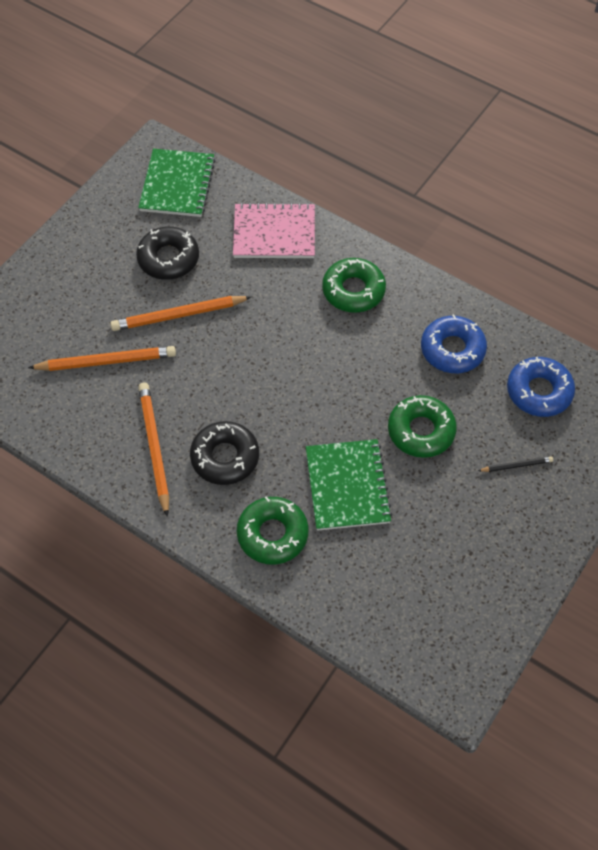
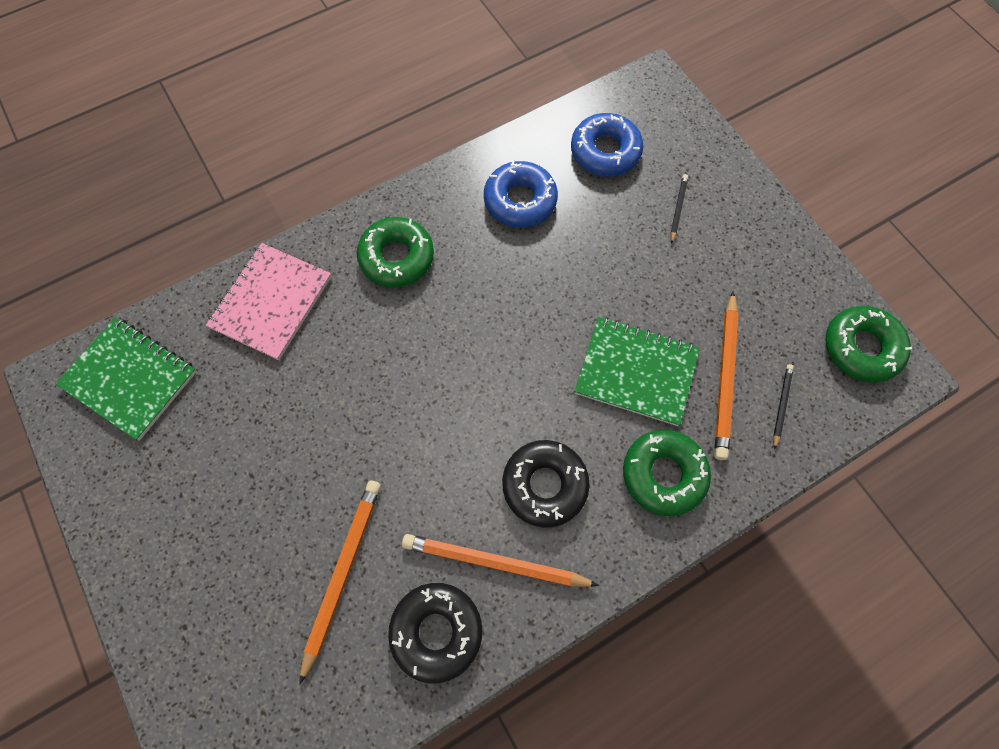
camera: 65 degrees left, 10 degrees up
orange pencil [110,296,251,331] -> orange pencil moved to [714,291,739,460]
black donut [136,226,199,280] -> black donut moved to [388,583,482,684]
green donut [388,395,457,458] -> green donut moved to [825,306,912,383]
none -> black pencil [773,364,794,449]

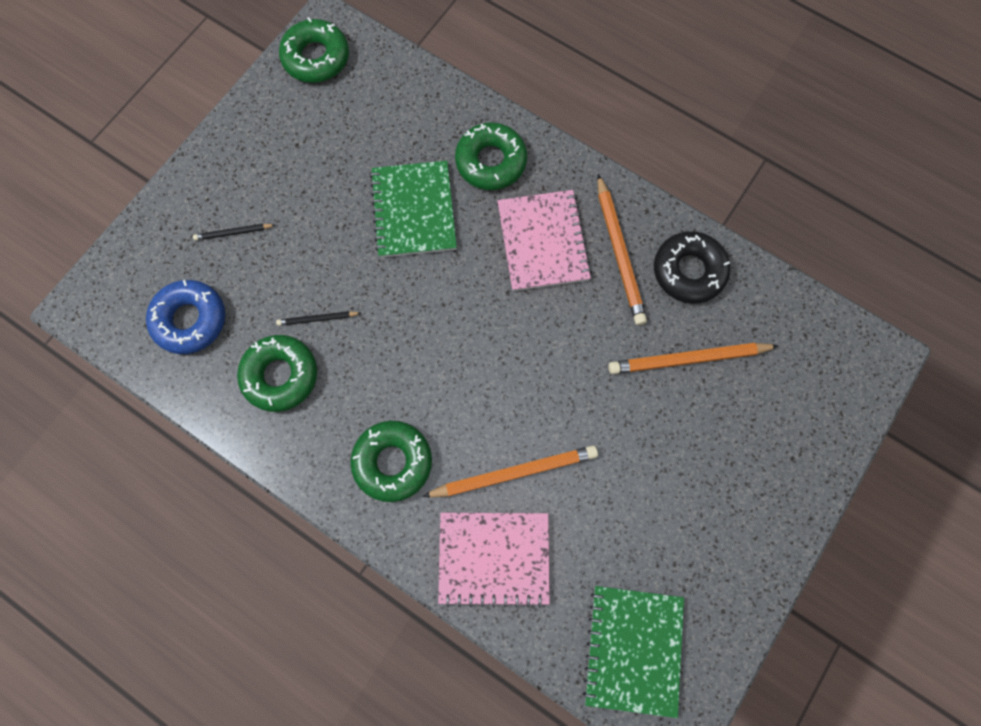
camera: 115 degrees left, 5 degrees up
blue donut [484,160,558,228] -> green donut [237,335,317,412]
black donut [502,440,590,528] -> pink notebook [497,190,592,291]
orange pencil [714,291,739,460] -> orange pencil moved to [422,445,598,498]
black pencil [773,364,794,449] -> black pencil moved to [276,311,361,326]

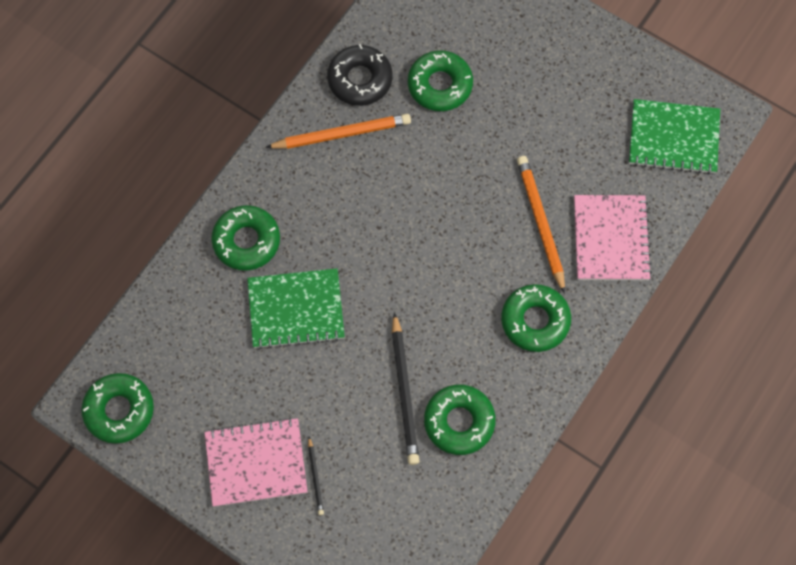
camera: 90 degrees left, 5 degrees down
blue donut [146,280,225,354] -> none
black pencil [276,311,361,326] -> black pencil [392,312,419,465], size x2.00
pink notebook [497,190,592,291] -> pink notebook moved to [205,417,308,507]
orange pencil [608,343,779,374] -> green donut [408,50,473,111]

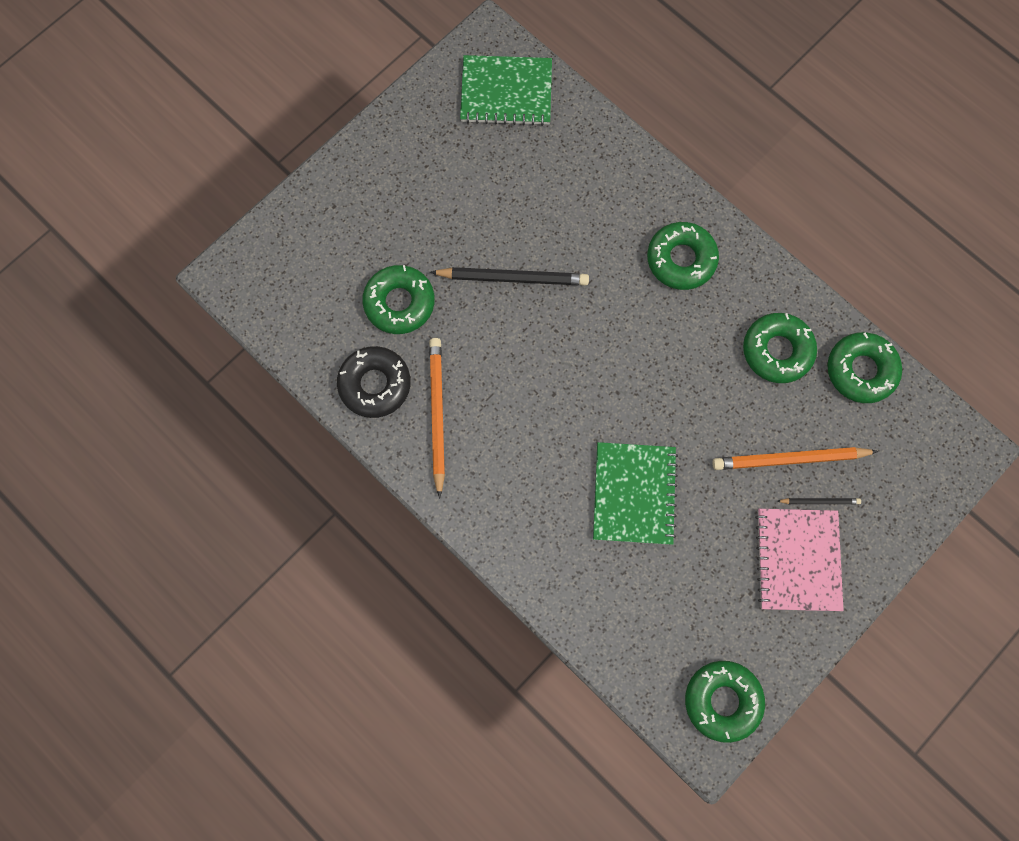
camera: 80 degrees left, 5 degrees up
green donut [211,205,280,271] -> green donut moved to [827,332,902,403]
black pencil [392,312,419,465] -> black pencil moved to [430,267,589,286]
orange pencil [517,156,565,294] -> orange pencil moved to [712,447,879,470]
pink notebook [574,195,652,280] -> none
green notebook [629,99,720,174] -> green notebook turned 75 degrees clockwise [460,55,552,126]

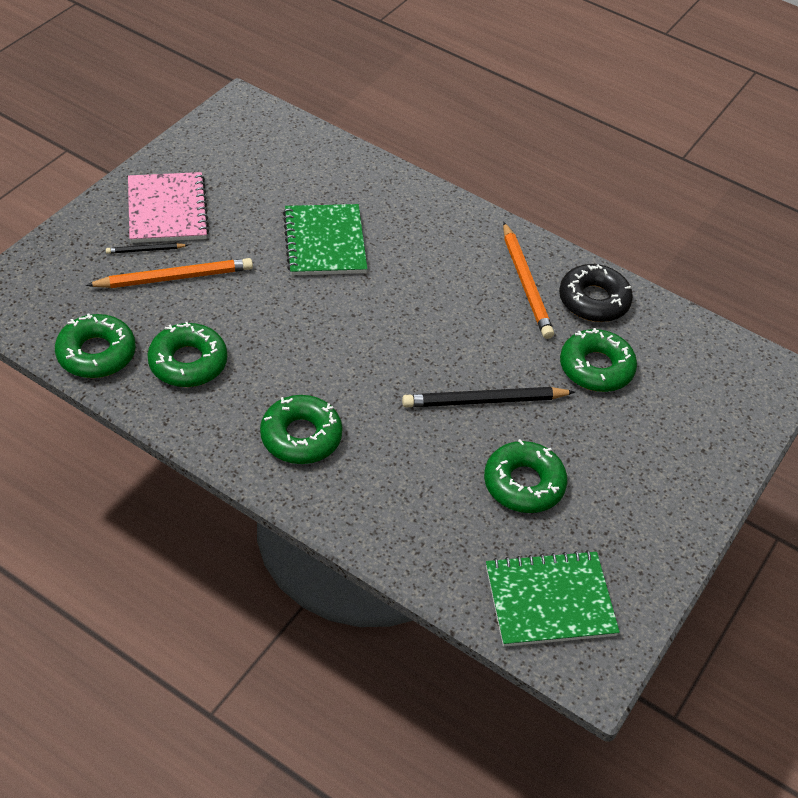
camera: 165 degrees right, 25 degrees down
green donut [685,661,765,743] -> green donut moved to [484,439,567,513]

